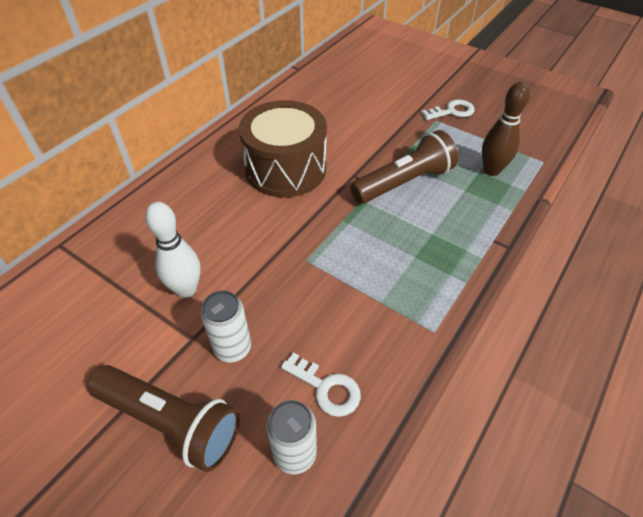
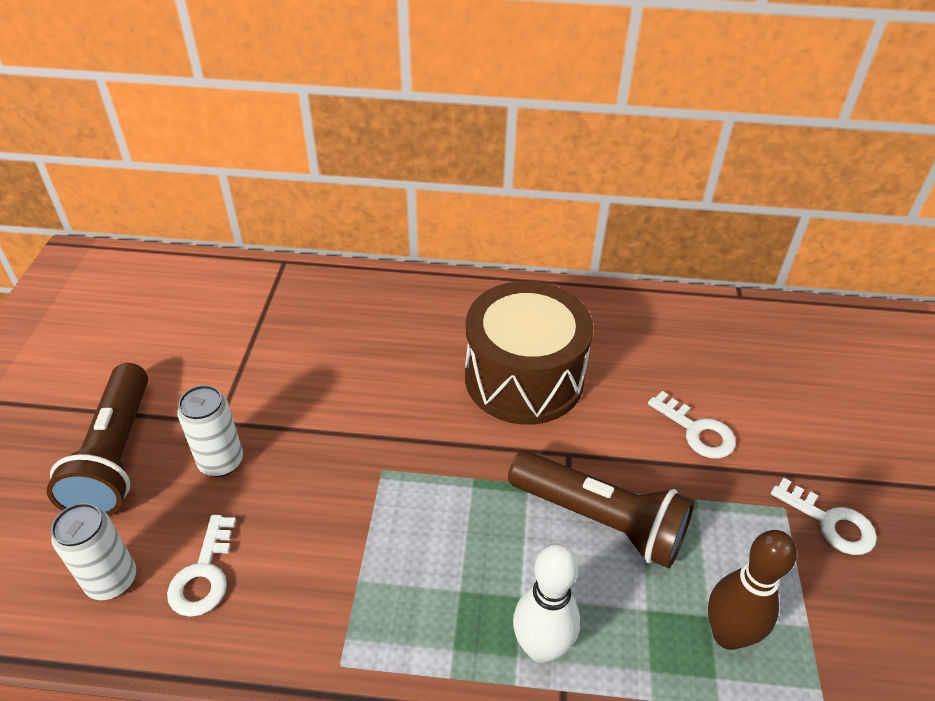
camera: 60 degrees right, 5 degrees down
white bowling pin [145,202,201,298] -> white bowling pin moved to [513,543,580,663]
none -> white key [648,391,736,459]

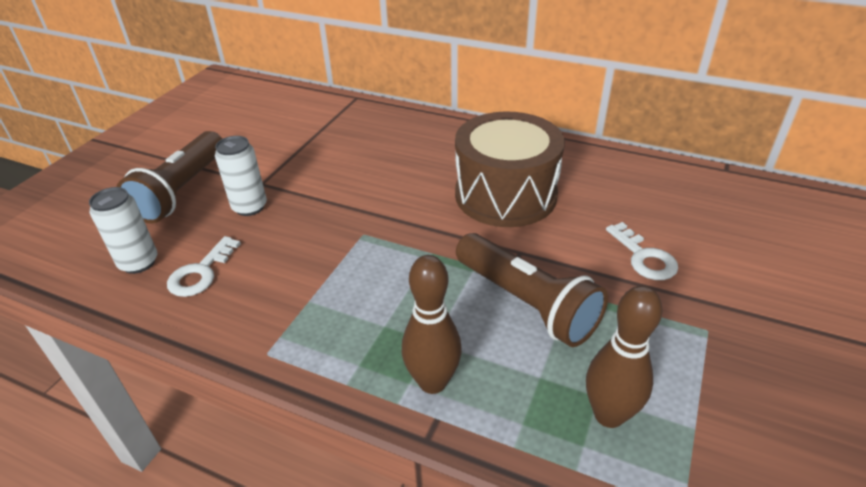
camera: 20 degrees right, 5 degrees down
white bowling pin [513,543,580,663] -> brown bowling pin [402,255,462,394]
white key [771,478,877,555] -> none

